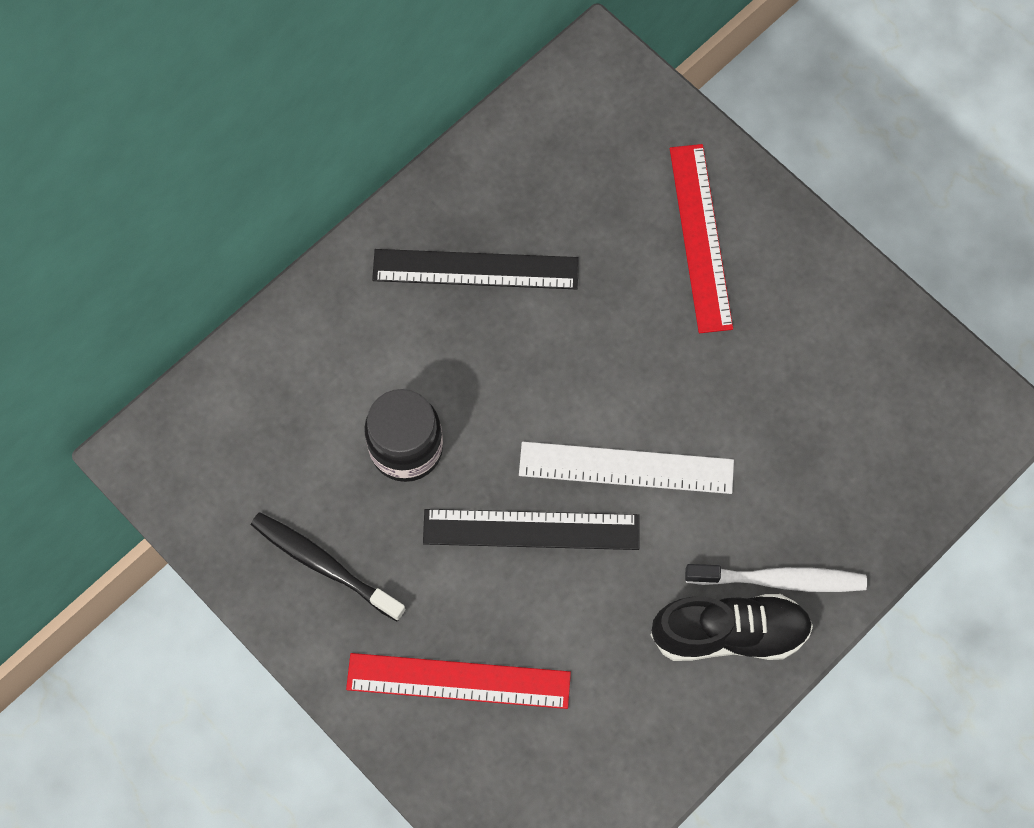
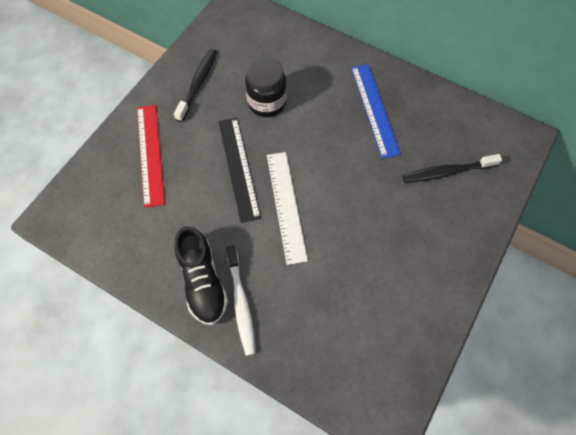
camera: 75 degrees right, 5 degrees down
black ruler [372,249,579,289] -> blue ruler [351,64,401,159]
red ruler [670,144,733,333] -> none
none -> black toothbrush [403,154,502,183]

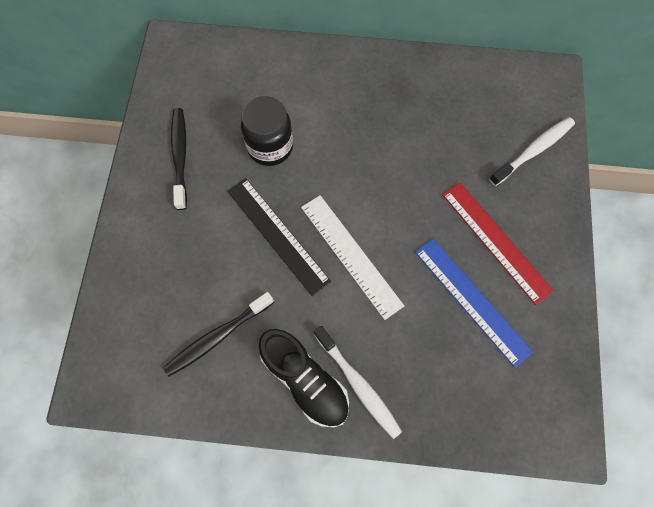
camera: 25 degrees left, 5 degrees up
red ruler [137,105,165,208] -> red ruler moved to [442,182,554,305]
blue ruler [351,64,401,159] -> blue ruler moved to [415,239,533,368]
black toothbrush [403,154,502,183] -> black toothbrush moved to [163,292,274,376]
none -> white toothbrush [489,117,575,186]

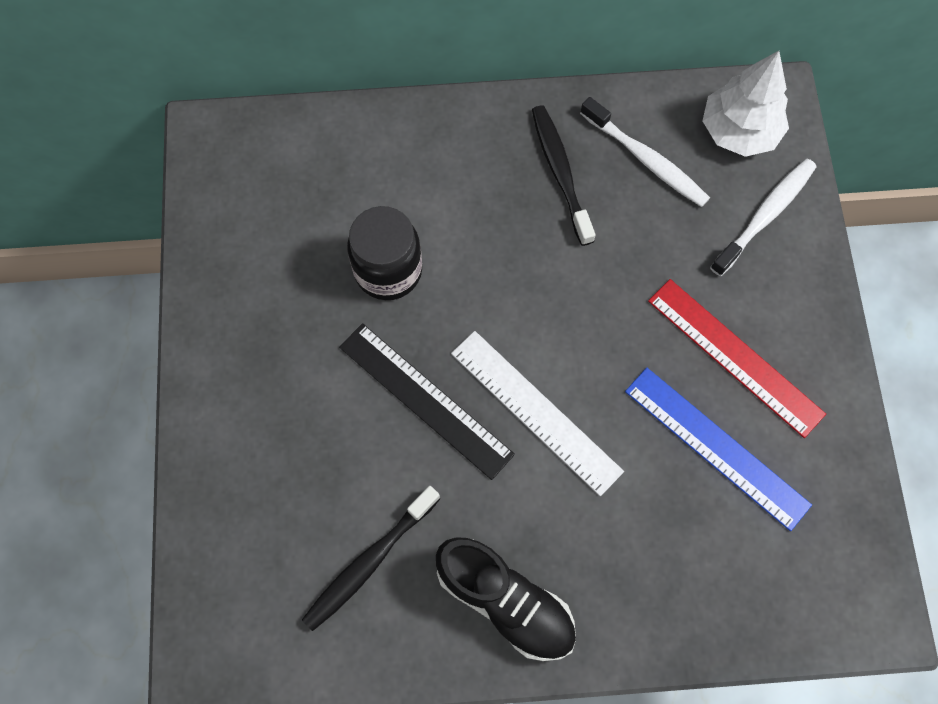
camera: 10 degrees left, 0 degrees up
black toothbrush [171,108,187,210] -> black toothbrush moved to [532,105,596,246]
white toothbrush [314,326,402,439] -> white toothbrush moved to [580,97,710,207]
none -> white tree [703,51,789,157]

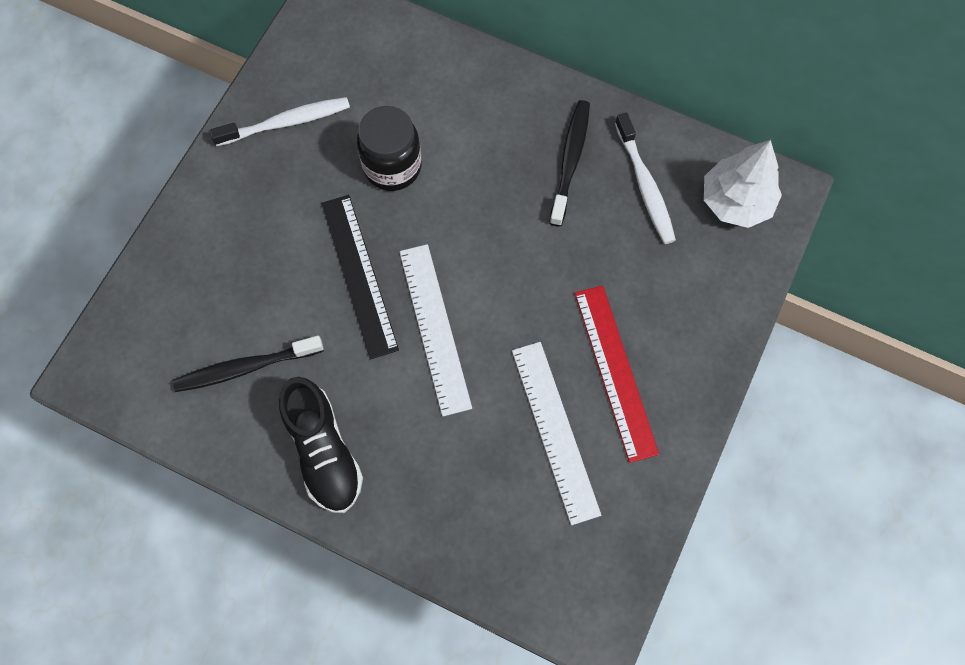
camera: 30 degrees right, 0 degrees up
blue ruler [625,368,812,531] -> white ruler [512,342,601,525]
white toothbrush [710,159,816,276] -> white toothbrush moved to [210,97,350,146]

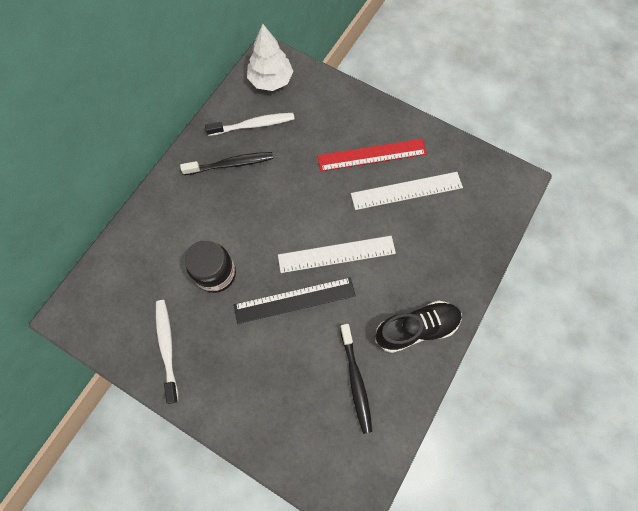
camera: 85 degrees left, 0 degrees up
black toothbrush [549,100,590,227] -> black toothbrush turned 150 degrees clockwise [180,152,273,175]

